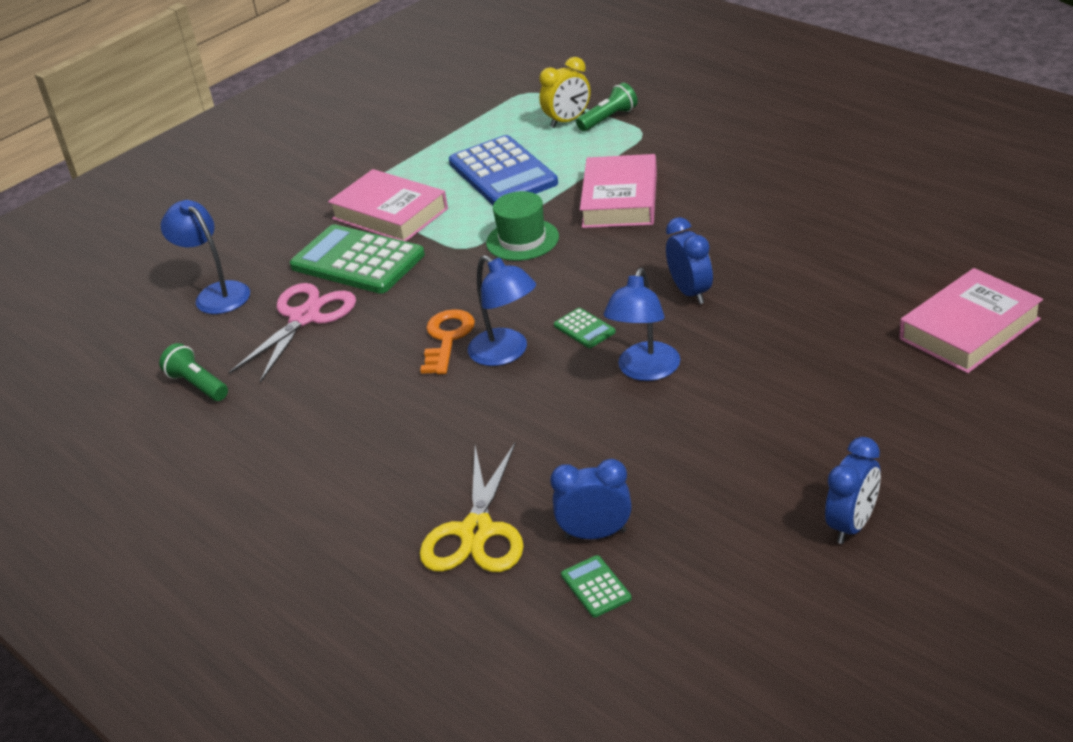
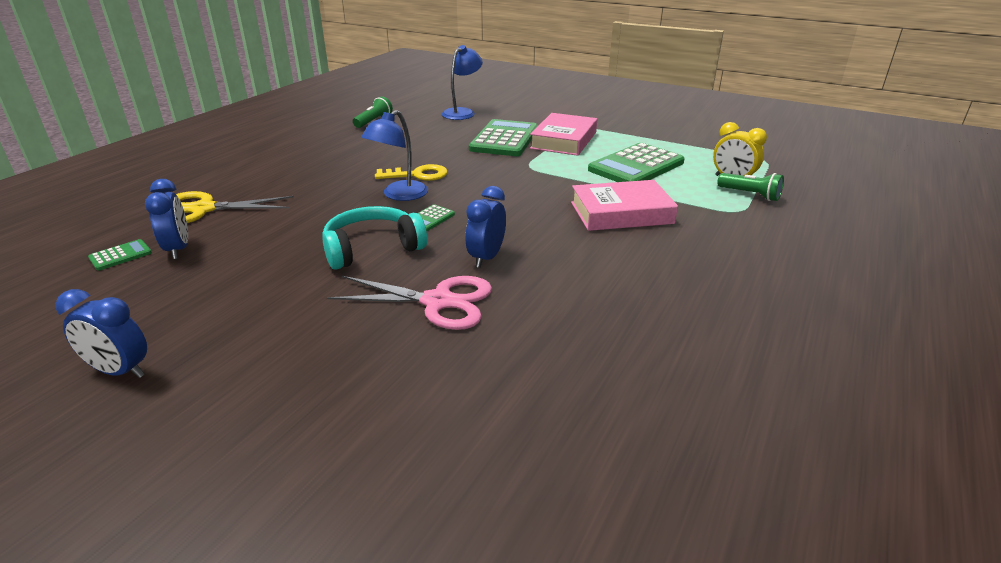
camera: 70 degrees right, 5 degrees down
pink scissors [228,283,356,383] -> pink scissors moved to [327,276,492,330]
orange key [420,309,475,374] -> yellow key [375,164,448,181]
blue calculator [449,135,558,205] -> green calculator [588,143,685,182]
green hat [486,191,559,261] -> none
blue lamp [604,268,680,381] -> turquoise headphones [323,206,427,270]
blue clock [666,217,713,304] -> blue clock turned 150 degrees clockwise [466,186,506,268]
pink book [899,268,1043,373] -> none

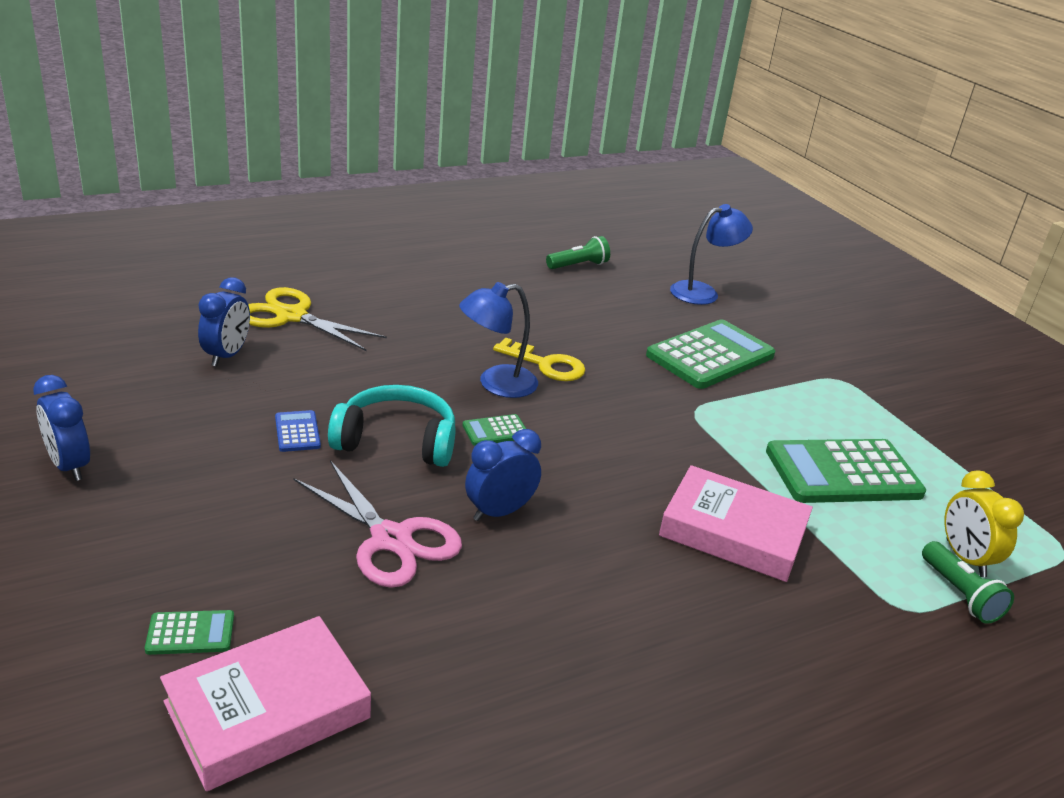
camera: 30 degrees right, 0 degrees up
green calculator [88,239,152,271] -> green calculator moved to [145,610,234,655]
pink book [530,113,597,156] -> pink book moved to [160,616,371,791]
none -> blue calculator [275,410,321,452]

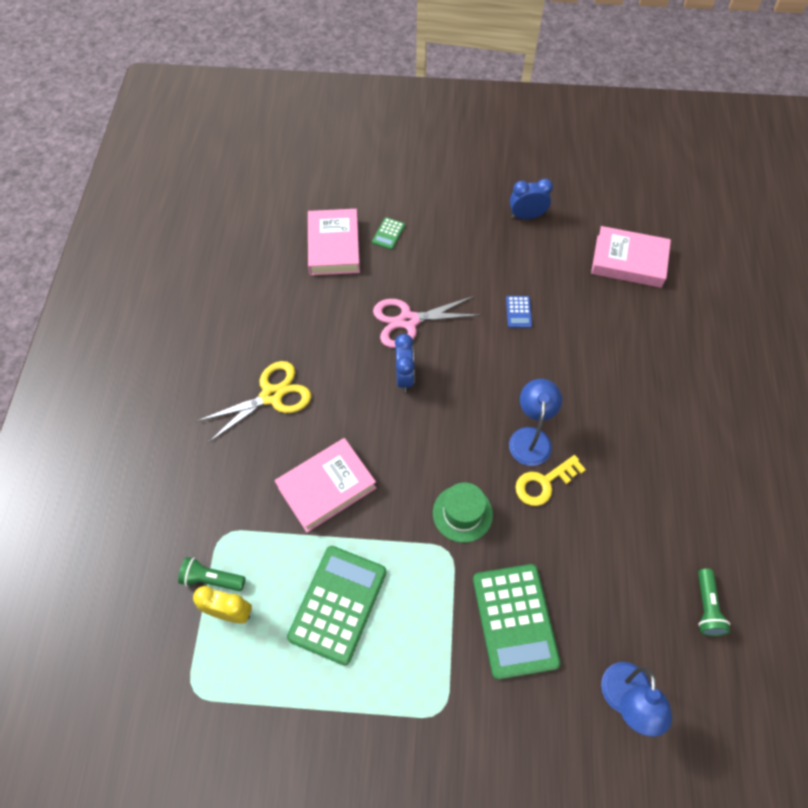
camera: 125 degrees right, 30 degrees up
blue clock [198,277,250,367] -> none
yellow scissors [248,287,387,351] -> yellow scissors moved to [196,361,311,443]
blue calculator [275,410,321,452] -> blue calculator turned 75 degrees clockwise [506,296,532,328]
turquoise headphones [328,385,456,467] -> none
green calculator [463,414,526,446] -> none
none -> green hat [433,483,493,543]
none -> pink book [591,226,671,288]

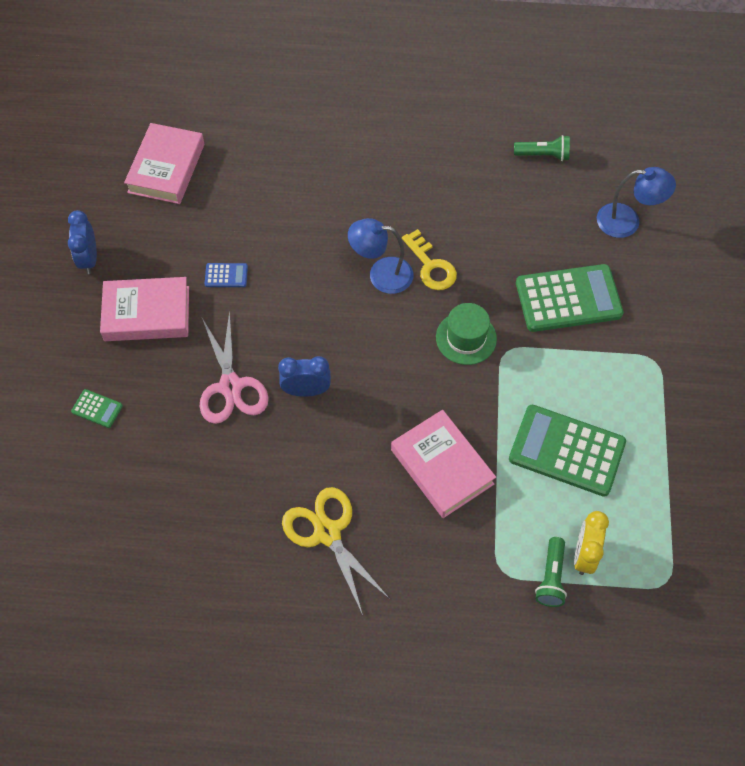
camera: 90 degrees left, 0 degrees up
pink book [308,209,360,275] -> pink book moved to [100,277,189,341]

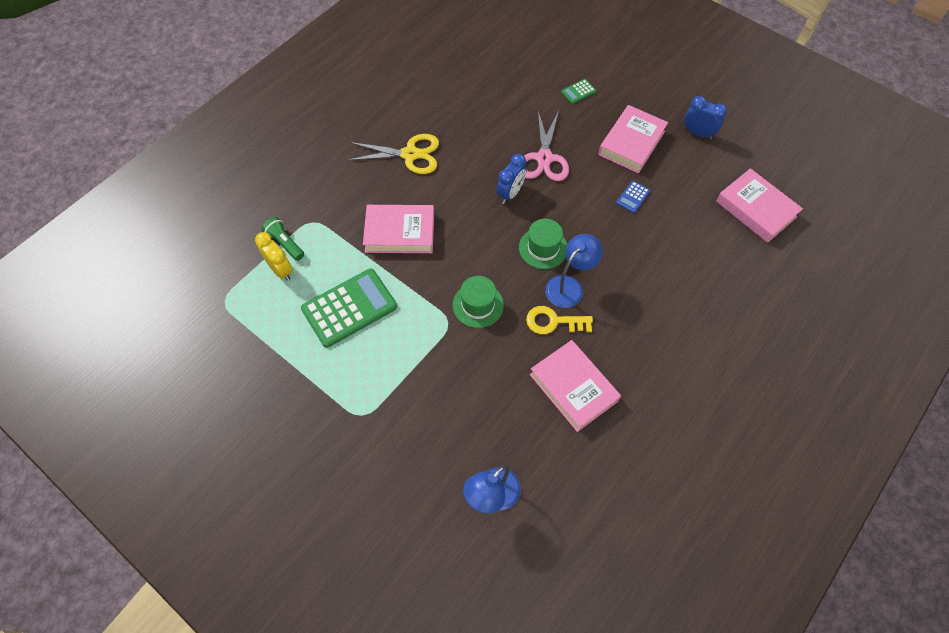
camera: 125 degrees right, 0 degrees up
pink scissors [200,310,269,424] -> pink scissors turned 105 degrees counterclockwise [524,111,569,181]
green flashlight [514,135,570,161] -> none
green calculator [516,264,624,332] -> none
none -> green hat [519,219,567,269]
none -> pink book [530,340,621,432]

